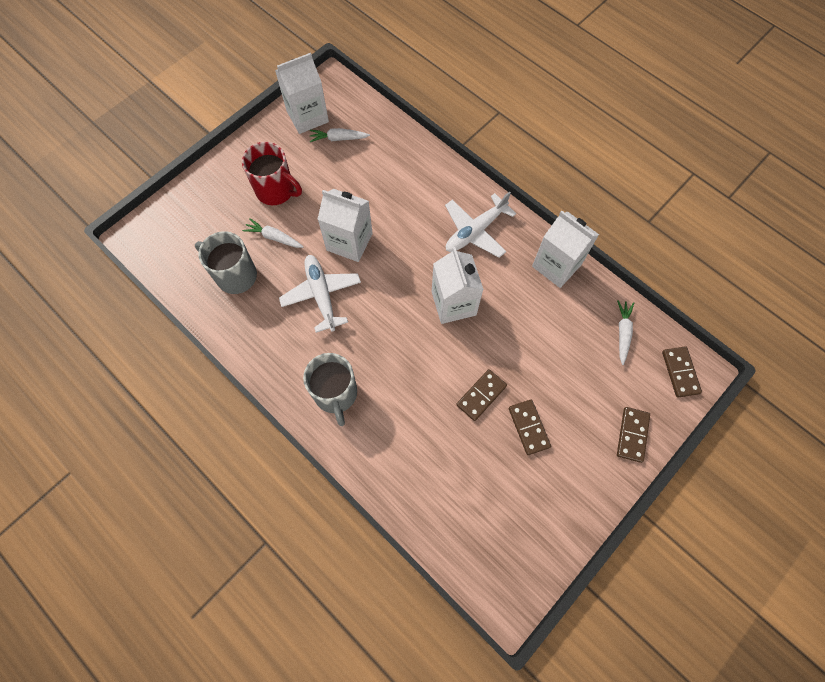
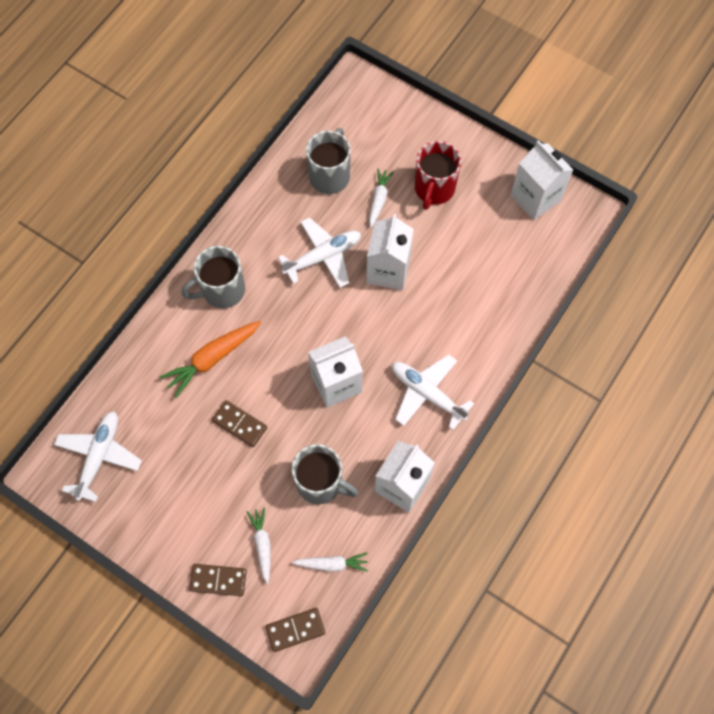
camera: 80 degrees right, 0 degrees up
white carrot [309,128,370,142] -> white carrot moved to [247,508,271,584]
brown domino [509,400,551,455] -> none
none -> white plane [54,411,142,502]
none -> orange carrot [160,321,261,398]
none -> grey mug [292,444,359,504]

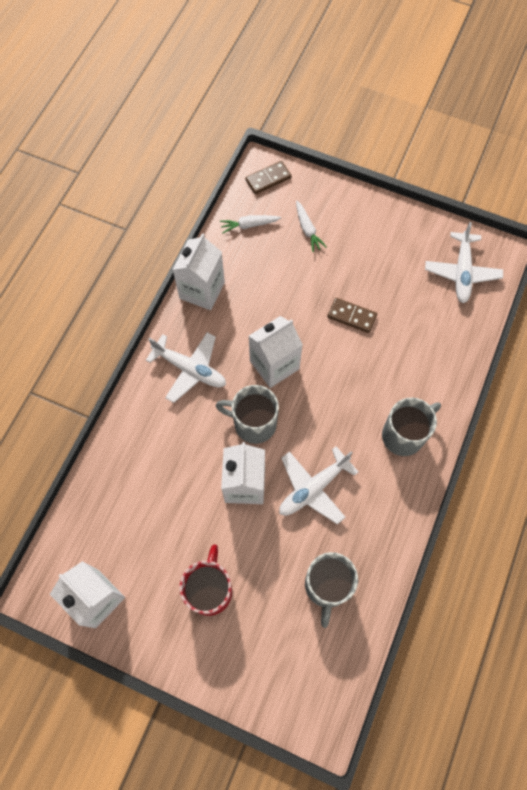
camera: 170 degrees right, 0 degrees up
orange carrot [160,321,261,398] -> none
brown domino [189,564,247,596] -> none
grey mug [292,444,359,504] -> grey mug moved to [216,385,279,444]
white carrot [369,168,393,228] -> none

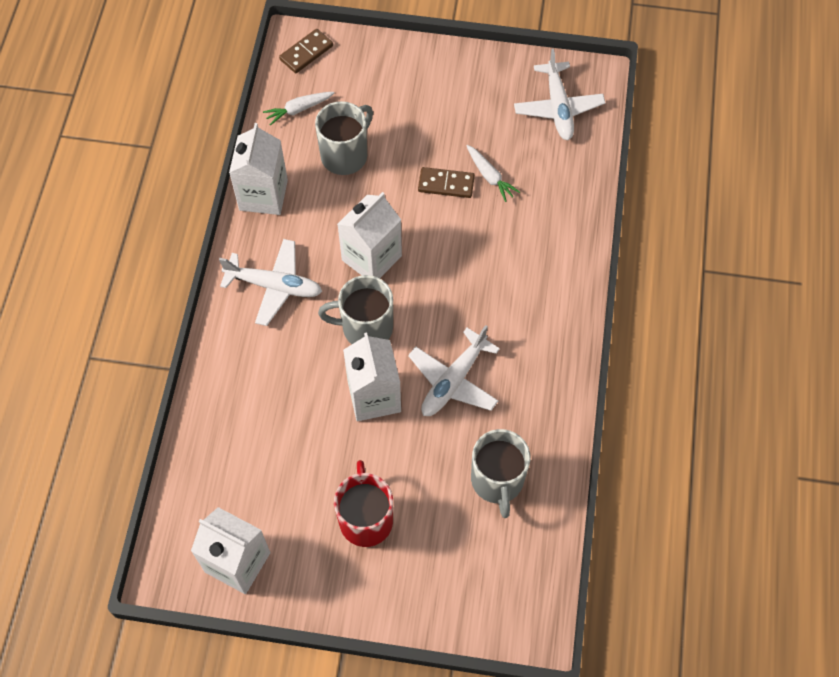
camera: 15 degrees left, 5 degrees down
white carrot [296,201,327,252] -> white carrot moved to [466,145,520,202]
grey mug [382,398,441,456] -> grey mug moved to [315,101,373,175]

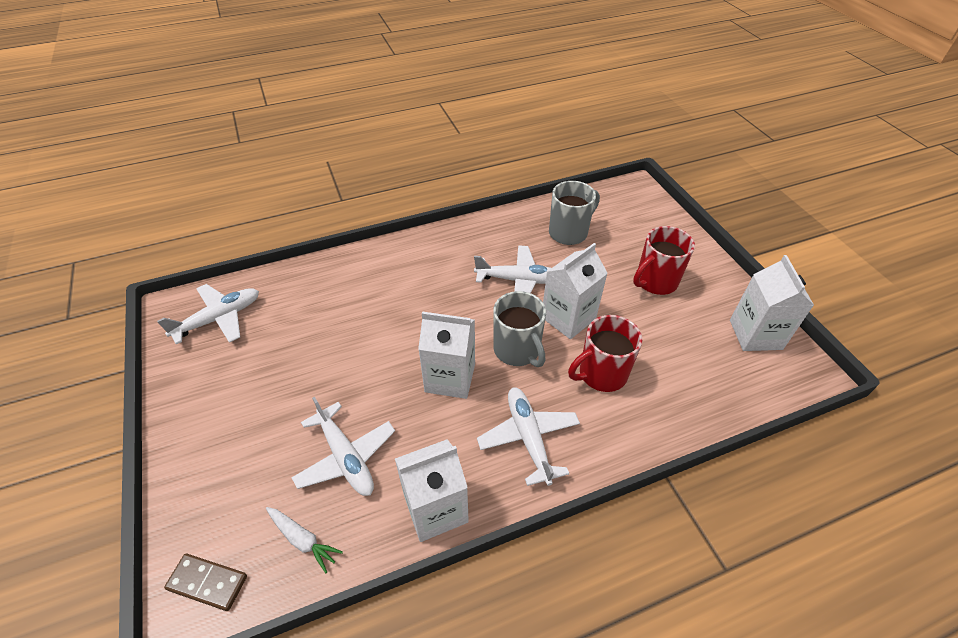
camera: 120 degrees left, 15 degrees down
grey mug [315,101,373,175] -> white plane [291,397,395,496]
brown domino [418,167,475,198] -> none
white carrot [466,145,520,202] -> none
none -> red mug [568,315,642,392]

